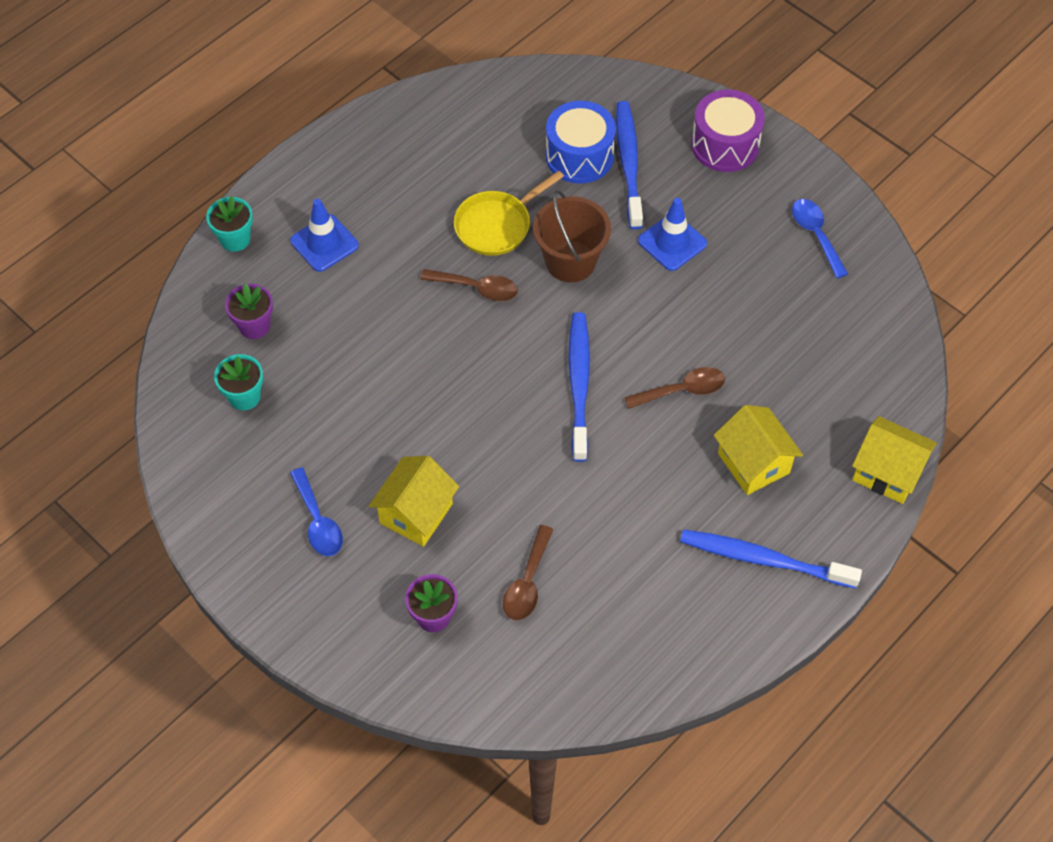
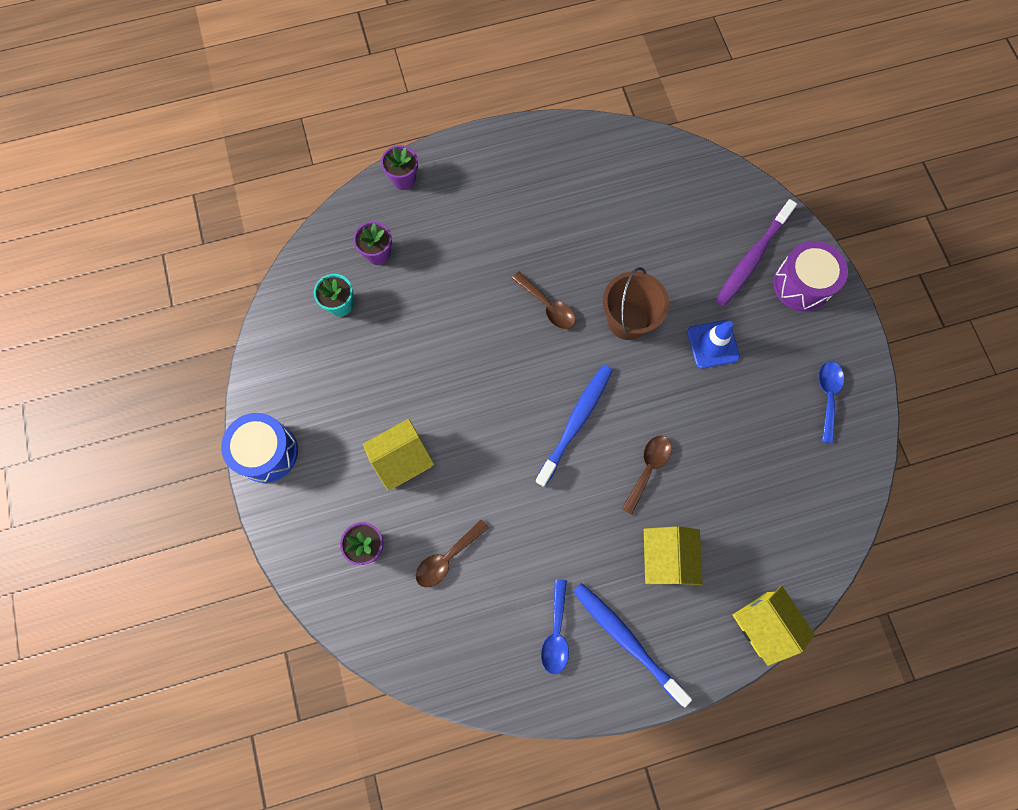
camera: 30 degrees right, 15 degrees up
turquoise flower pot [206,196,253,252] -> purple flower pot [381,145,418,190]
blue traffic cone [290,199,359,272] -> none
blue spoon [290,467,343,556] -> blue spoon moved to [541,579,569,674]
yellow pan [454,171,564,256] -> none
blue drum [546,101,616,183] -> blue drum moved to [221,413,298,483]
blue toothbrush [616,101,643,229] -> none
brown spoon [624,367,725,409] -> brown spoon turned 75 degrees counterclockwise [622,435,672,515]
none -> purple toothbrush [716,199,797,306]

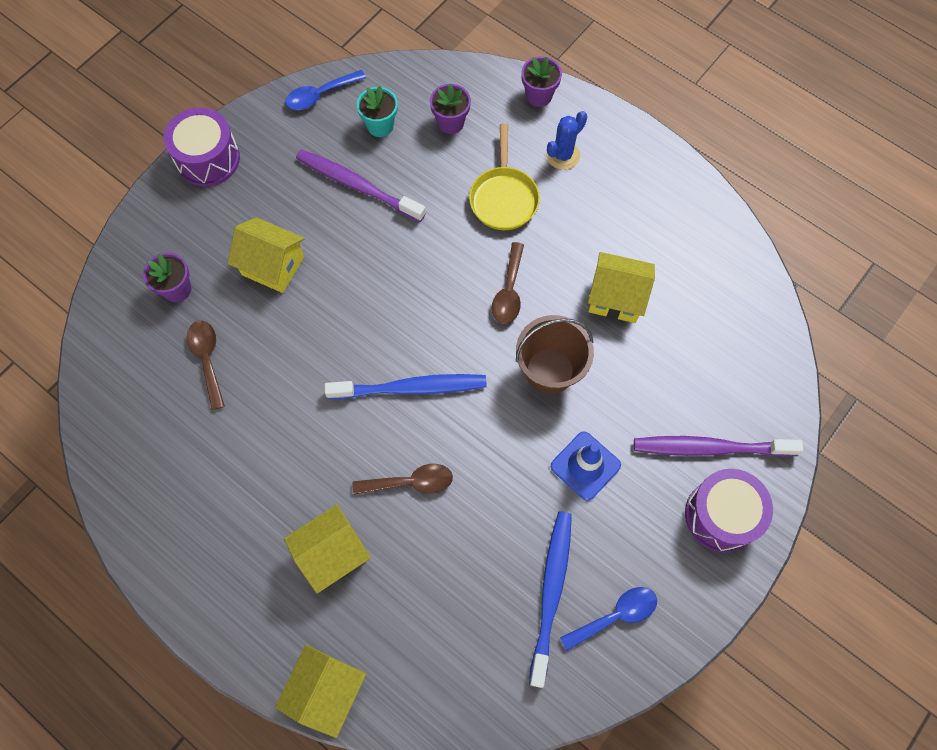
camera: 55 degrees right, 5 degrees down
blue drum [221,413,298,483] -> purple drum [164,107,240,187]
brown spoon [416,519,489,588] -> brown spoon turned 60 degrees clockwise [187,321,225,410]
blue spoon [541,579,569,674] -> blue spoon moved to [285,70,366,110]
blue toothbrush [573,583,692,707] -> blue toothbrush moved to [529,511,572,688]
none -> purple toothbrush [296,149,426,222]
none -> yellow pan [469,123,540,230]
none -> blue cactus [546,111,587,170]
none -> yellow house [588,252,655,323]

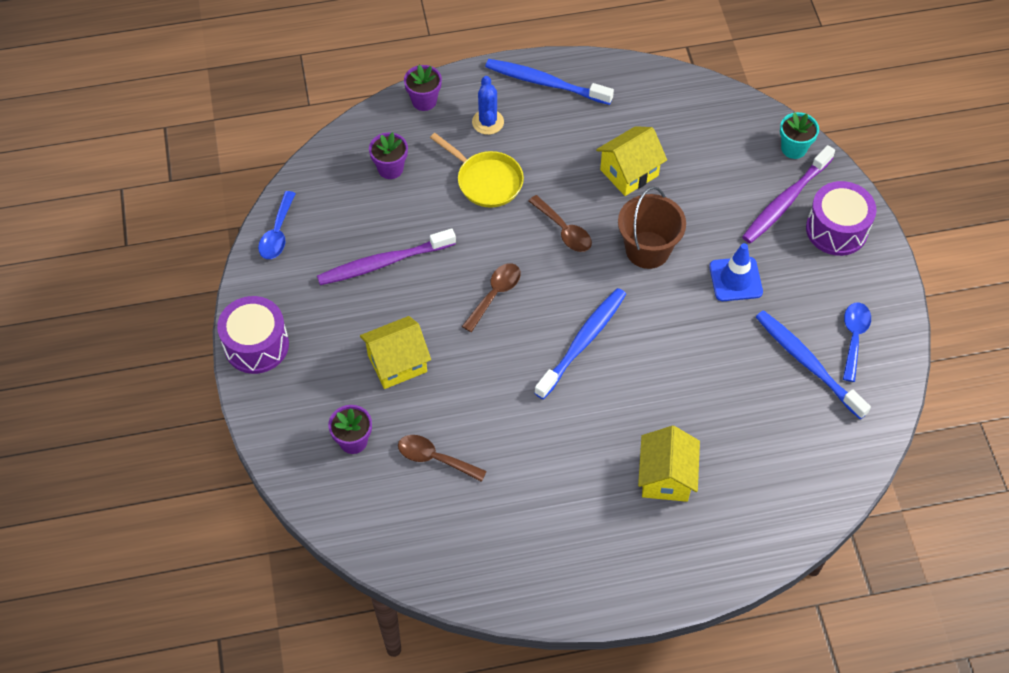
camera: 50 degrees left, 10 degrees down
yellow house [275,645,366,738] -> none
brown spoon [353,464,453,495] -> brown spoon moved to [462,263,521,332]
turquoise flower pot [357,86,398,137] -> turquoise flower pot moved to [780,112,819,159]
none -> blue toothbrush [485,59,614,105]

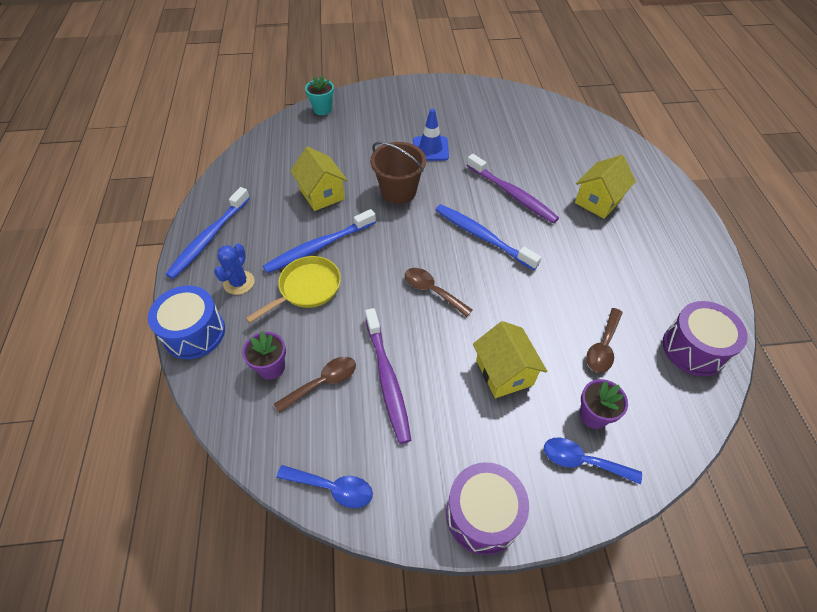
camera: 85 degrees left, 5 degrees down
purple flower pot [404,65,442,111] -> blue drum [148,286,225,359]
blue cactus [472,76,504,135] -> blue cactus turned 75 degrees counterclockwise [214,244,254,295]
brown spoon [529,195,592,252] -> brown spoon moved to [274,357,356,413]
yellow house [638,426,700,502] -> yellow house turned 60 degrees counterclockwise [575,155,636,219]
purple toothbrush [742,145,835,243] -> purple toothbrush moved to [467,154,559,223]
blue toothbrush [756,310,871,419] -> blue toothbrush moved to [263,209,376,273]
purple drum [806,181,877,256] -> purple drum moved to [663,301,748,376]
blue spoon [843,303,871,382] -> blue spoon moved to [544,438,642,484]

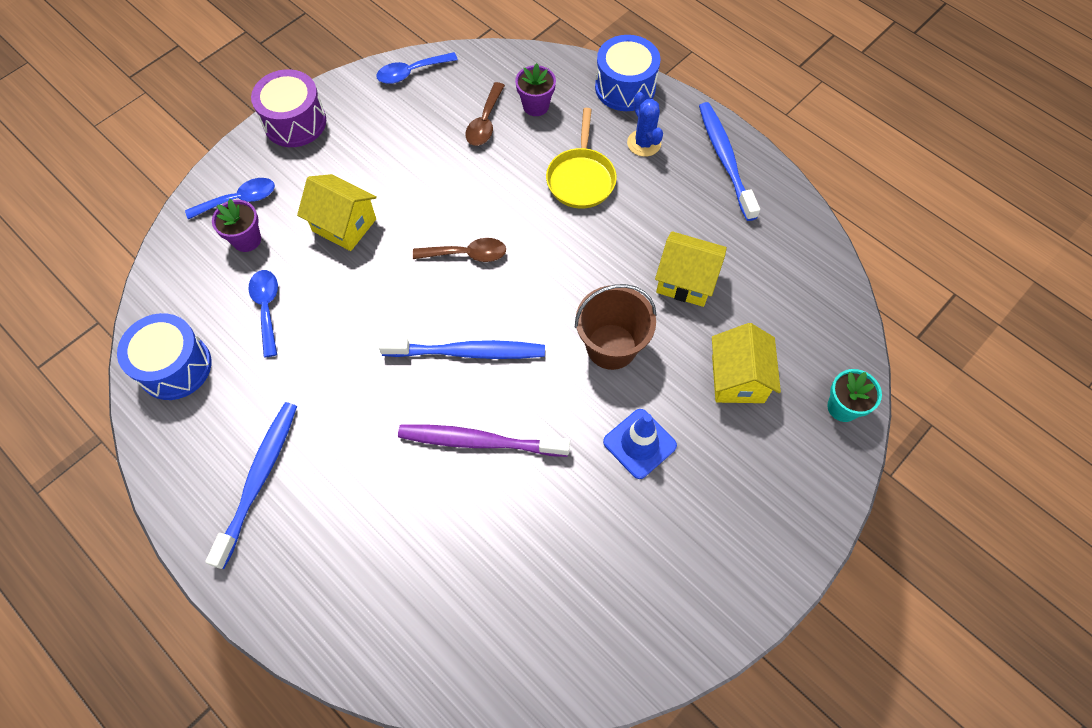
camera: 140 degrees right, 10 degrees up
blue toothbrush [263,209,376,273] -> blue toothbrush moved to [205,402,297,569]
purple toothbrush [365,308,411,444] -> none
yellow house [575,155,636,219] -> yellow house moved to [712,323,781,403]
brown spoon [586,308,623,373] -> blue spoon [248,270,278,357]
purple drum [663,301,748,376] -> blue drum [117,313,211,400]

